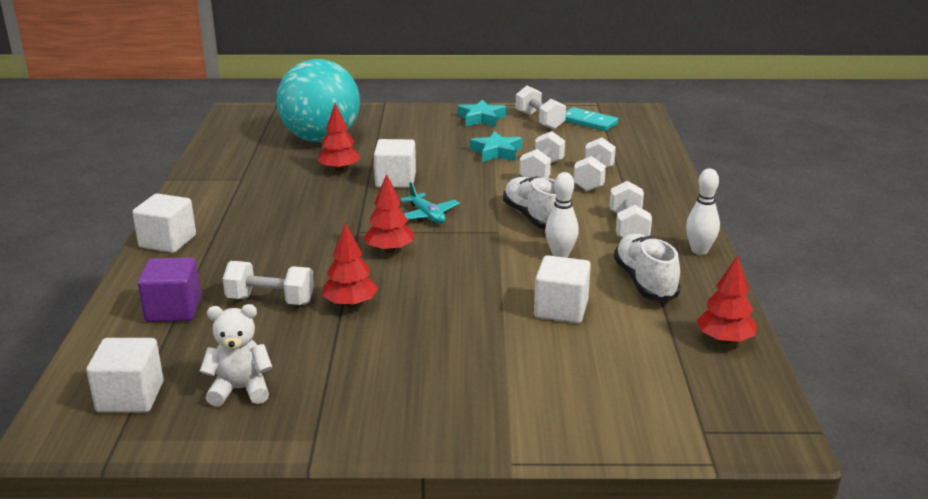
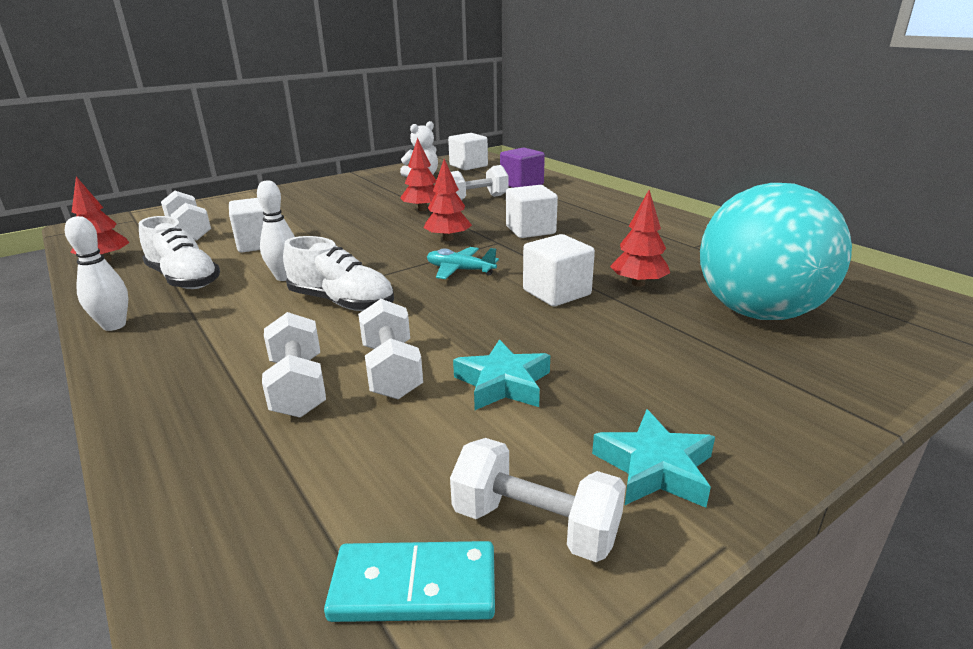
camera: 145 degrees right, 0 degrees up
white cube [132,193,196,253] -> white cube moved to [506,185,558,238]
white dumbbell [610,181,652,238] -> white dumbbell moved to [161,191,211,241]

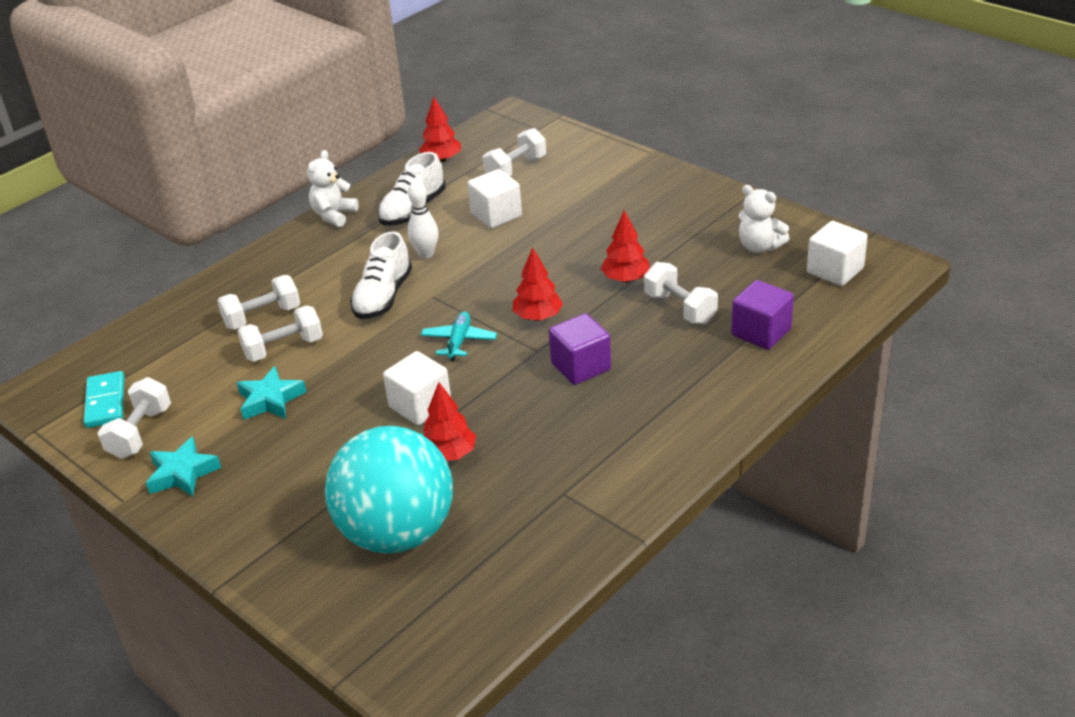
camera: 80 degrees right, 10 degrees up
white bowling pin [65,216,128,331] -> white teddy bear [307,150,358,227]
white cube [506,185,558,238] -> purple cube [549,313,611,385]

